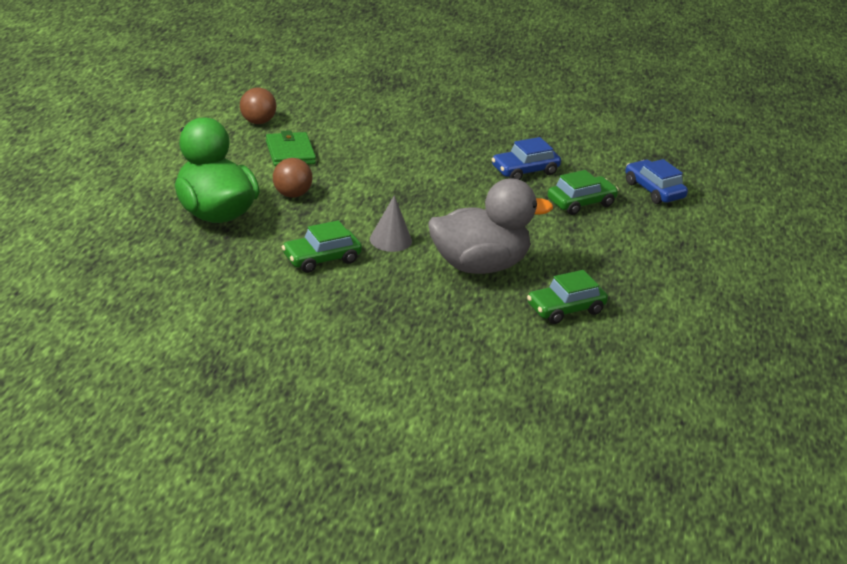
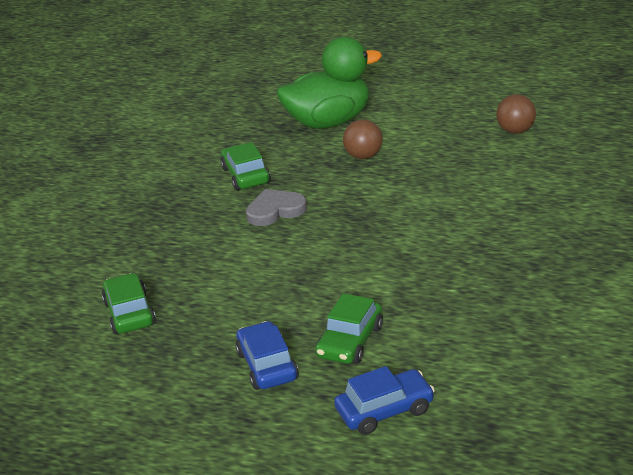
camera: 105 degrees right, 0 degrees up
green wallet [266,130,316,166] -> none
grey cone [370,195,412,252] -> grey heart [246,189,307,226]
grey duck [428,178,553,274] -> none
blue car [492,137,561,180] -> blue car moved to [235,321,299,390]
green car [547,170,619,215] -> green car turned 45 degrees clockwise [315,293,383,364]

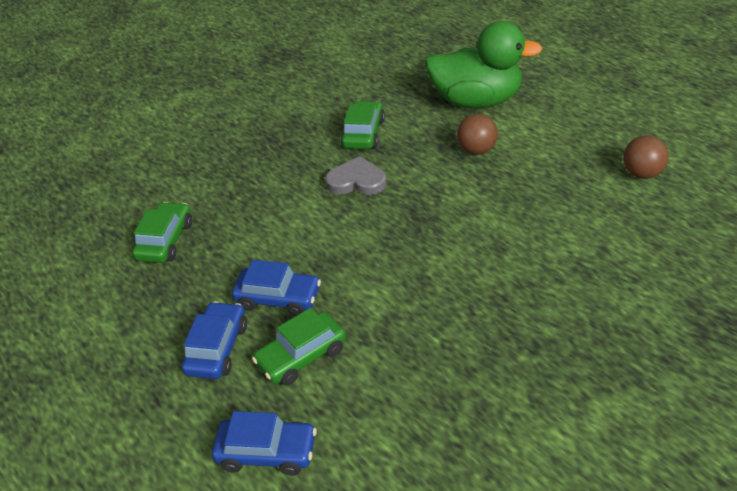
camera: 30 degrees right, 10 degrees up
none -> blue car [232,260,321,316]

